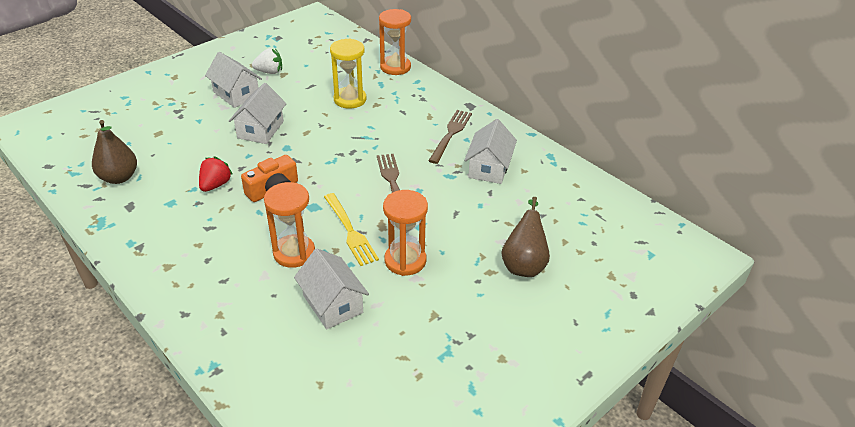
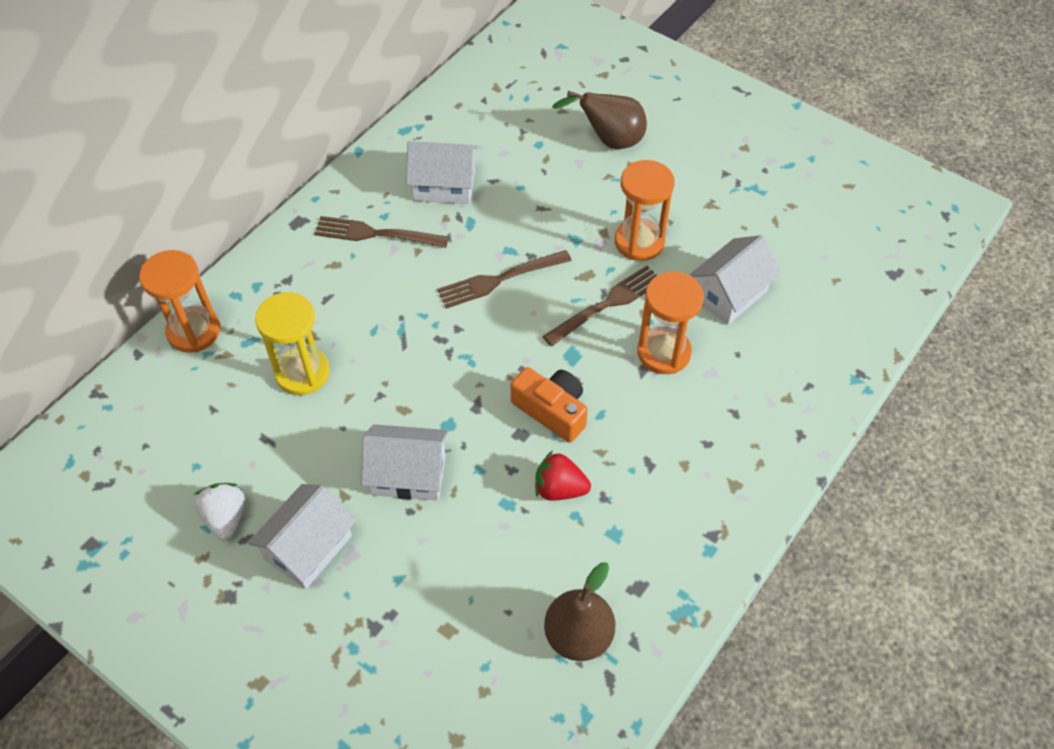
camera: 100 degrees left, 15 degrees up
yellow fork [324,193,379,266] -> brown fork [542,266,657,346]

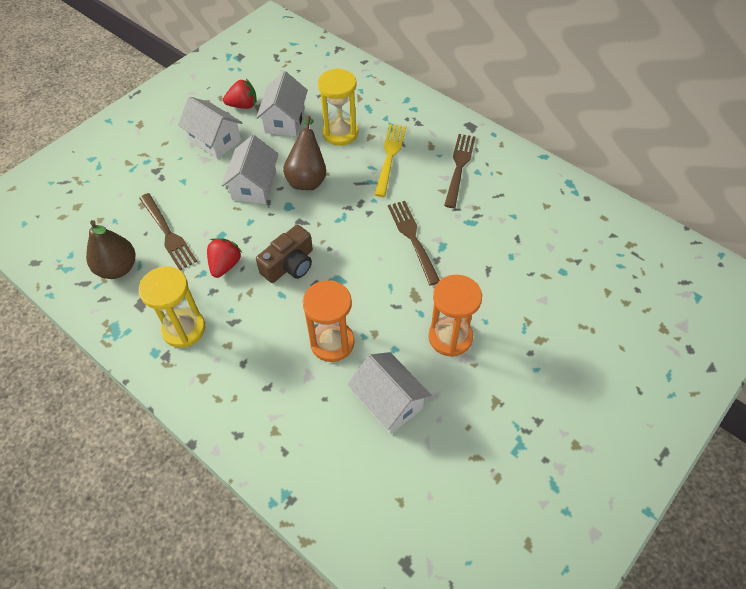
camera: 95 degrees right, 0 degrees up
orange hourglass [139,250,220,353] -> none
white strawberry [195,483,245,540] -> red strawberry [223,79,257,109]
white house [406,141,478,204] -> white house moved to [256,71,308,136]
orange camera [510,367,588,443] -> brown camera [256,225,313,283]
brown fork [542,266,657,346] -> brown fork moved to [139,193,197,270]
brown pear [552,91,647,149] -> brown pear moved to [283,116,326,190]
none -> yellow hourglass [139,266,205,348]
none -> yellow fork [374,124,406,197]

